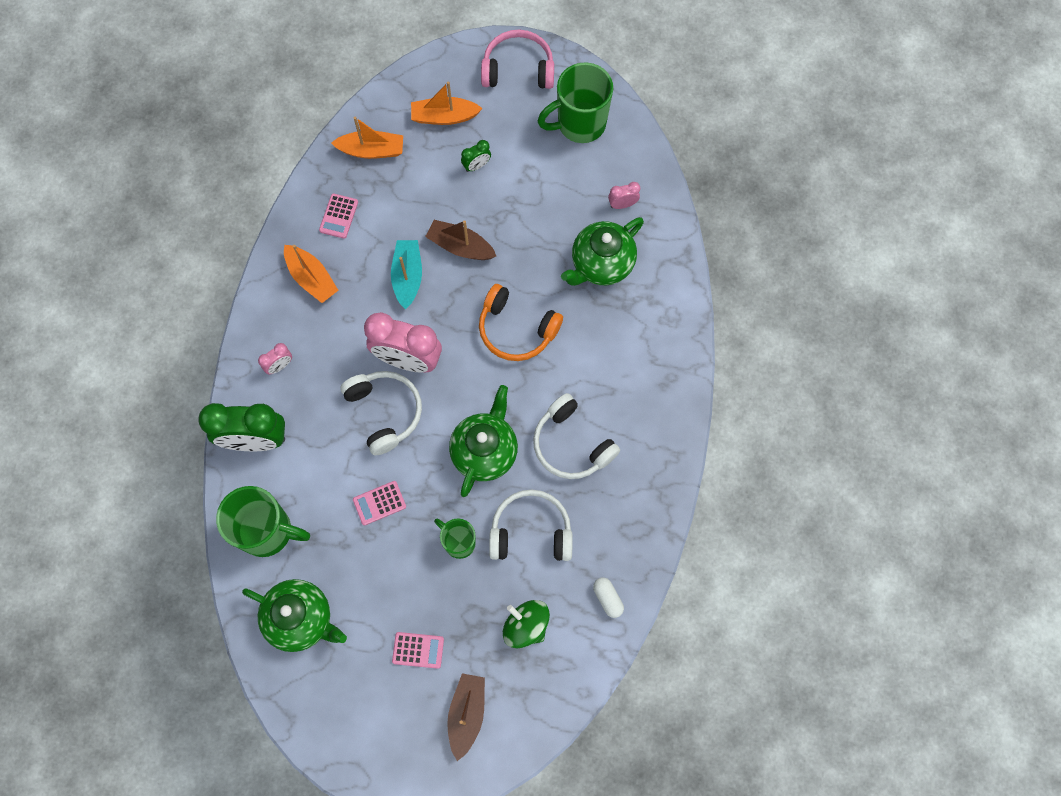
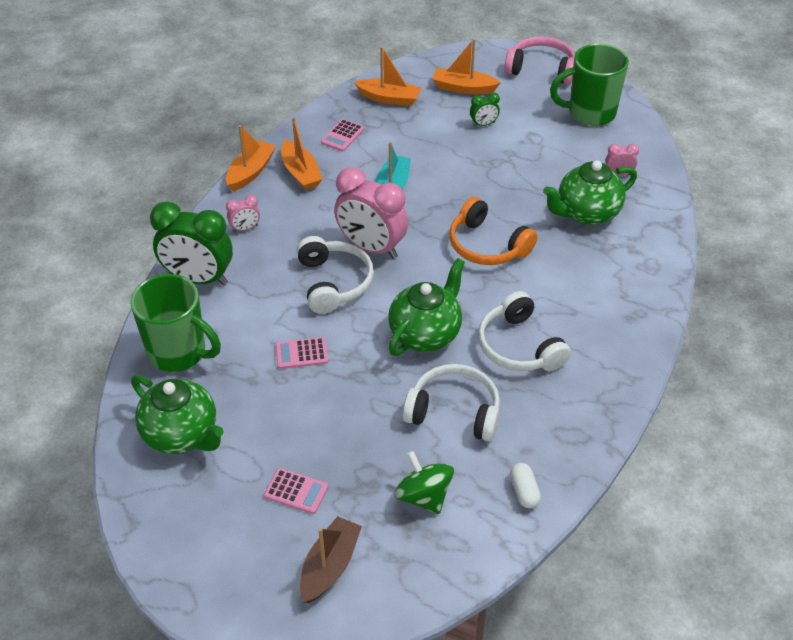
camera: 15 degrees right, 25 degrees down
brown boat [425,220,496,260] -> none
green mug [434,519,476,559] -> none
none -> orange boat [226,125,276,191]

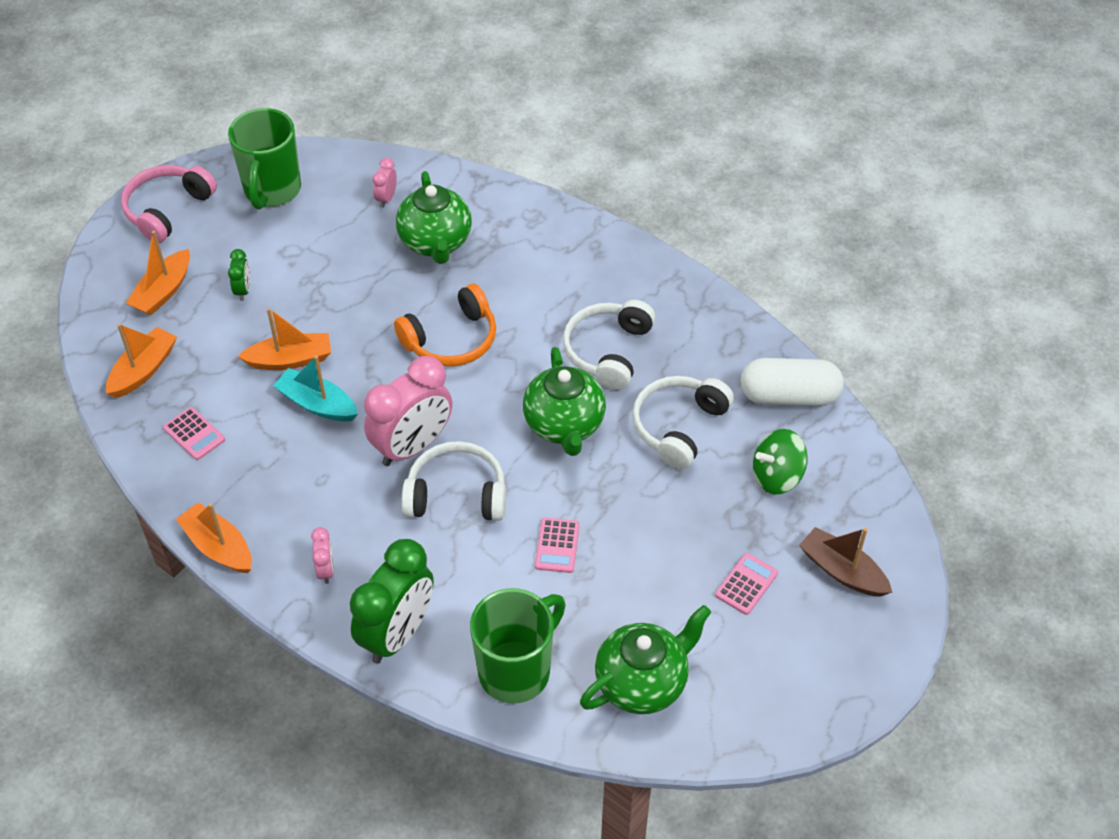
camera: 75 degrees left, 5 degrees up
orange boat [281,117,323,190] -> orange boat moved to [237,308,331,370]
green teapot [388,258,465,356] -> green teapot turned 150 degrees counterclockwise [523,347,606,456]
white headphones [478,291,571,371] -> white headphones turned 120 degrees clockwise [563,300,655,390]
white capsule [510,463,541,508] -> white capsule [741,358,844,406], size x2.06

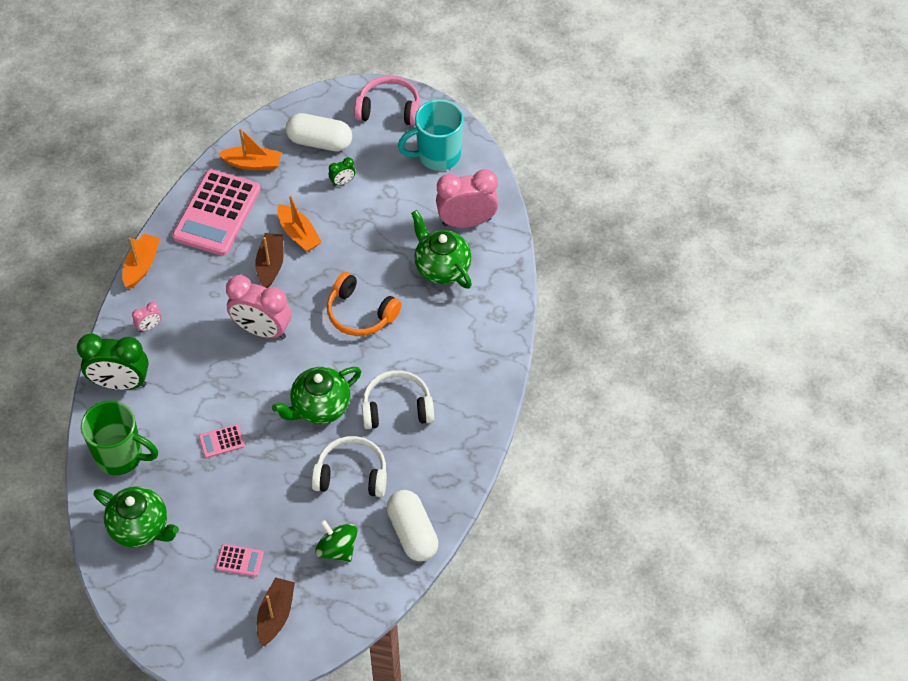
camera: 65 degrees right, 5 degrees up
orange boat [126,231,190,315] -> white capsule [286,113,352,151]
pink calculator [163,407,225,460] -> pink calculator [172,169,261,256], size x2.38
green mug [228,108,301,210] -> turquoise mug [398,100,463,171]
turquoise boat [273,355,358,422] -> brown boat [255,233,284,288]
pink clock [373,158,397,208] -> pink clock [436,169,499,228], size x2.25
green teapot [396,171,472,264] -> green teapot turned 90 degrees clockwise [411,210,472,289]
white headphones [402,441,506,521] -> none

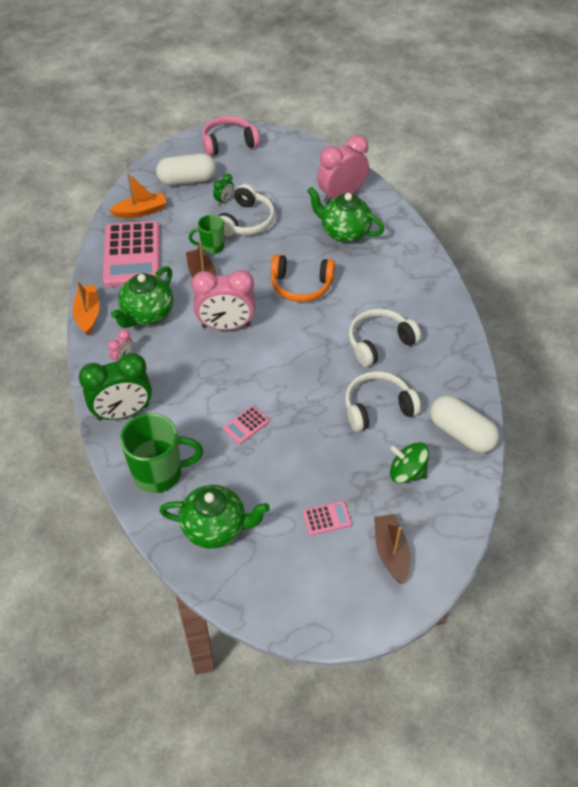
camera: 25 degrees left, 5 degrees down
green teapot [272,367,361,424] -> green teapot moved to [111,266,173,328]
orange boat [277,195,322,252] -> green mug [189,215,224,254]
turquoise mug [398,100,463,171] -> none
none -> white headphones [219,184,275,237]

